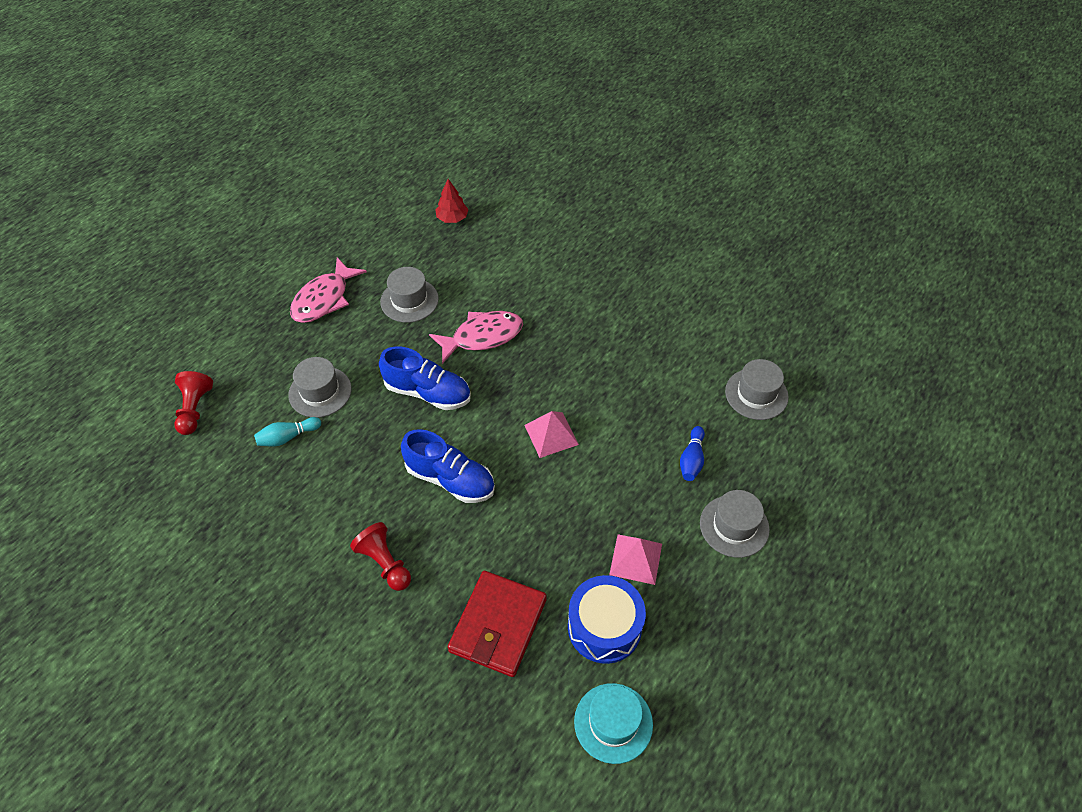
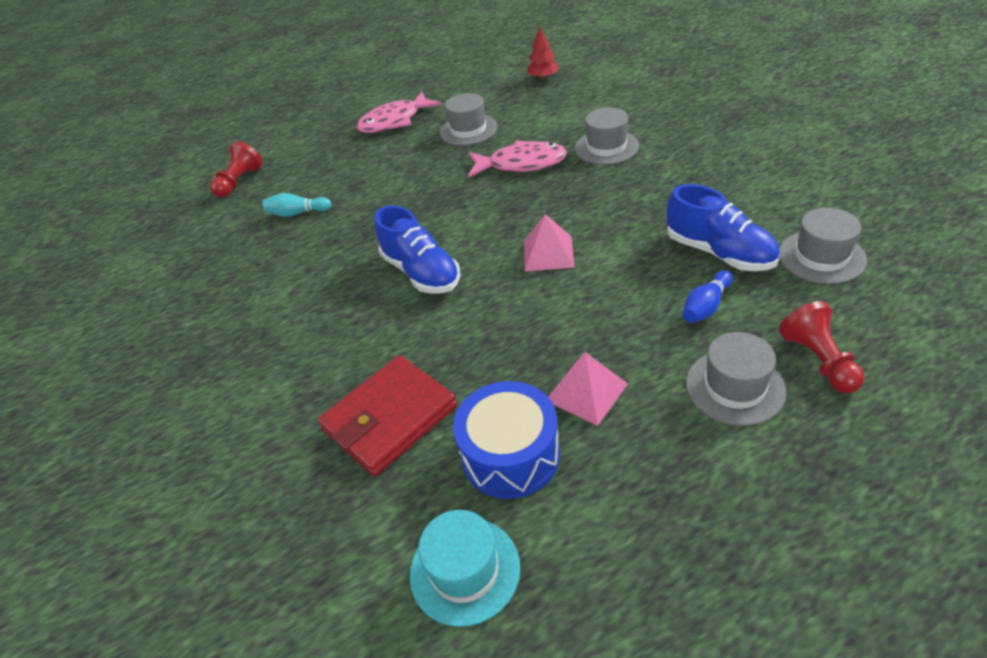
camera: 30 degrees right, 10 degrees down
grey hat [288,357,352,418] -> grey hat moved to [575,107,639,165]
red pawn [350,522,411,591] -> red pawn moved to [778,301,865,393]
blue shoe [379,346,471,410] -> blue shoe moved to [666,184,780,271]

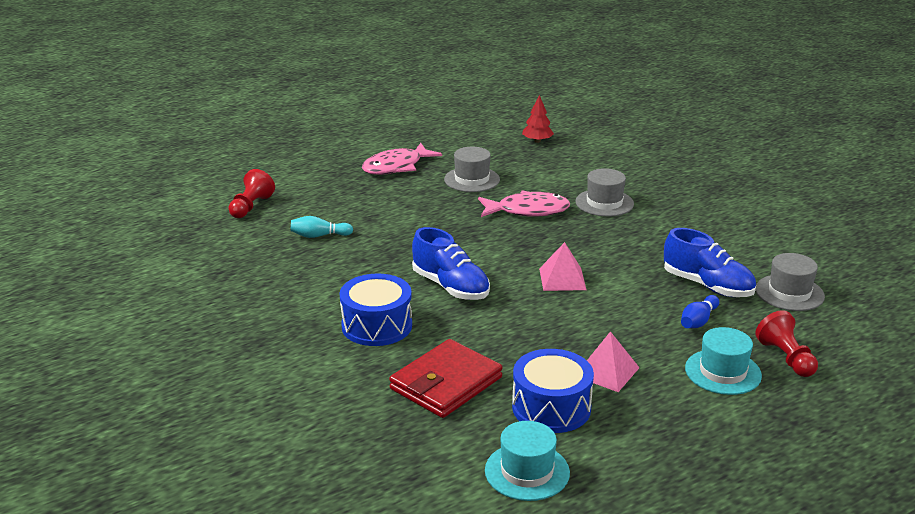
camera: 10 degrees left, 15 degrees down
grey hat [686,332,786,426] -> turquoise hat [685,327,762,395]
none -> blue drum [340,274,412,346]

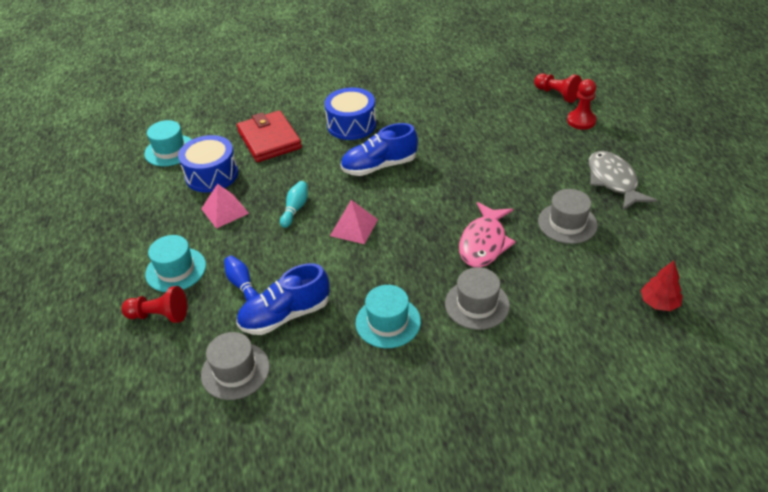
camera: 115 degrees right, 15 degrees up
turquoise bowling pin [290,216,353,238] -> turquoise bowling pin moved to [280,181,308,228]
pink fish [362,143,442,175] -> grey fish [588,151,657,210]
none -> turquoise hat [356,285,421,348]
none -> red pawn [567,79,596,130]

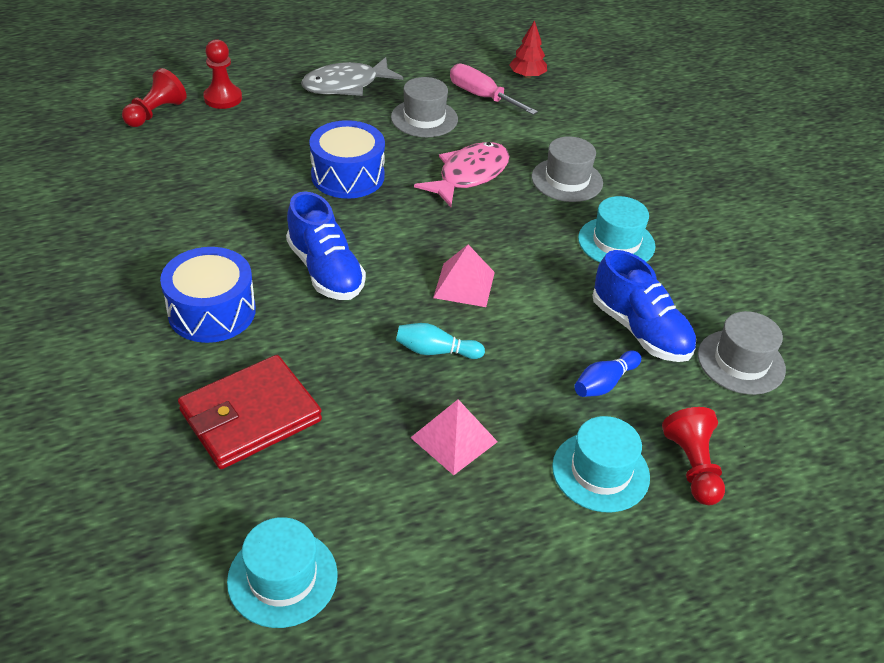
camera: 105 degrees left, 0 degrees up
blue drum [178,135,238,192] -> blue drum moved to [309,120,385,199]
pink fish [459,202,516,267] -> pink fish turned 60 degrees counterclockwise [414,142,509,207]
none -> pink screwdriver [450,64,538,115]

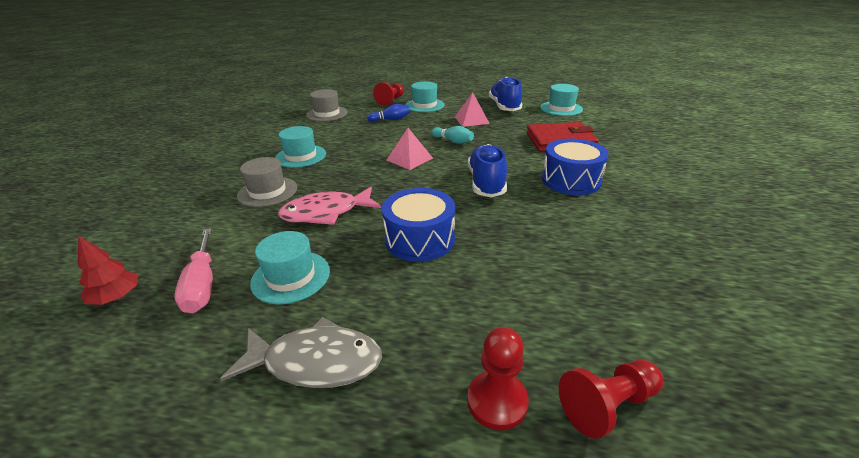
camera: 145 degrees left, 10 degrees down
grey hat [391,77,458,137] -> turquoise hat [250,231,330,304]
blue shoe [592,250,696,362] -> blue shoe moved to [489,77,522,111]

